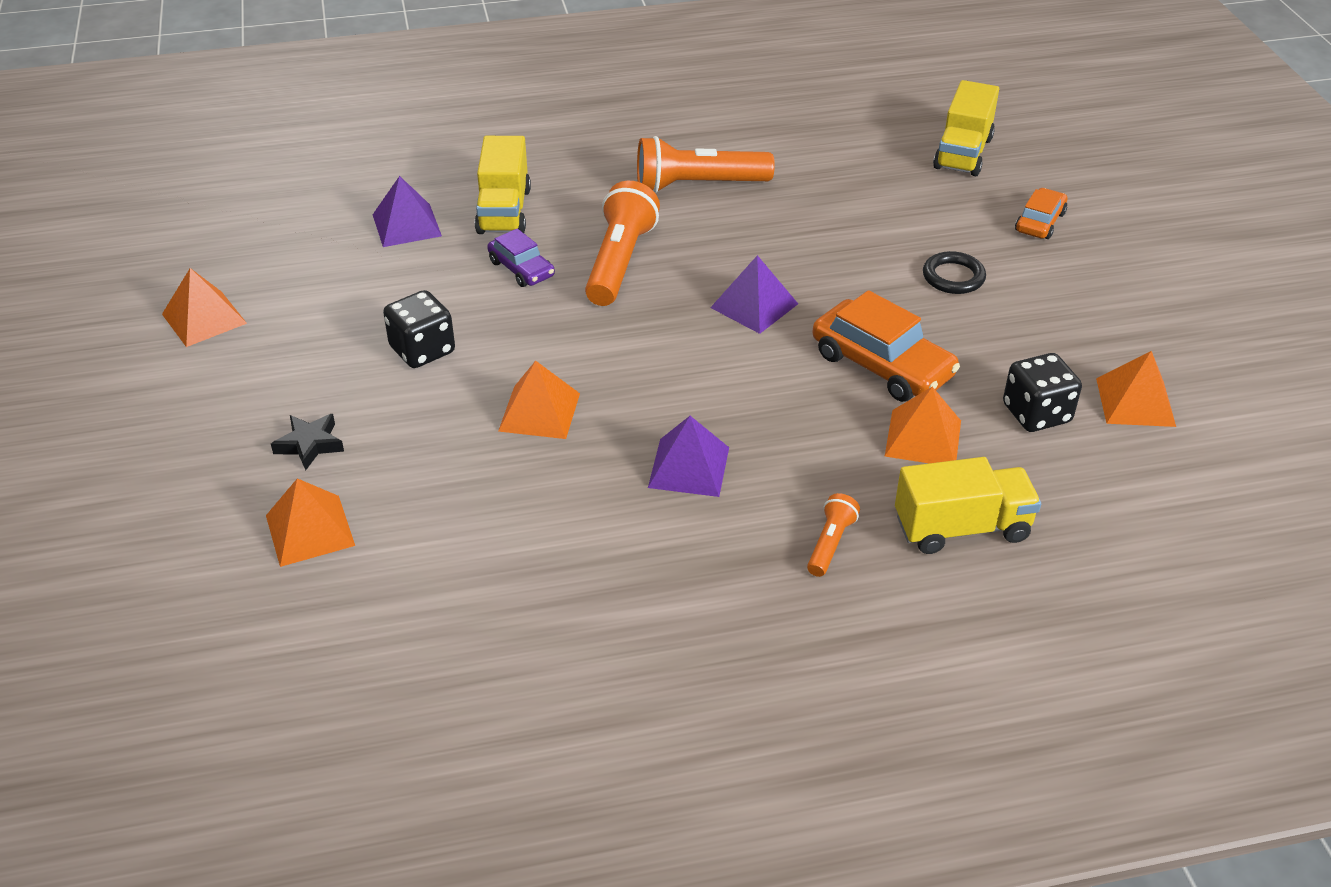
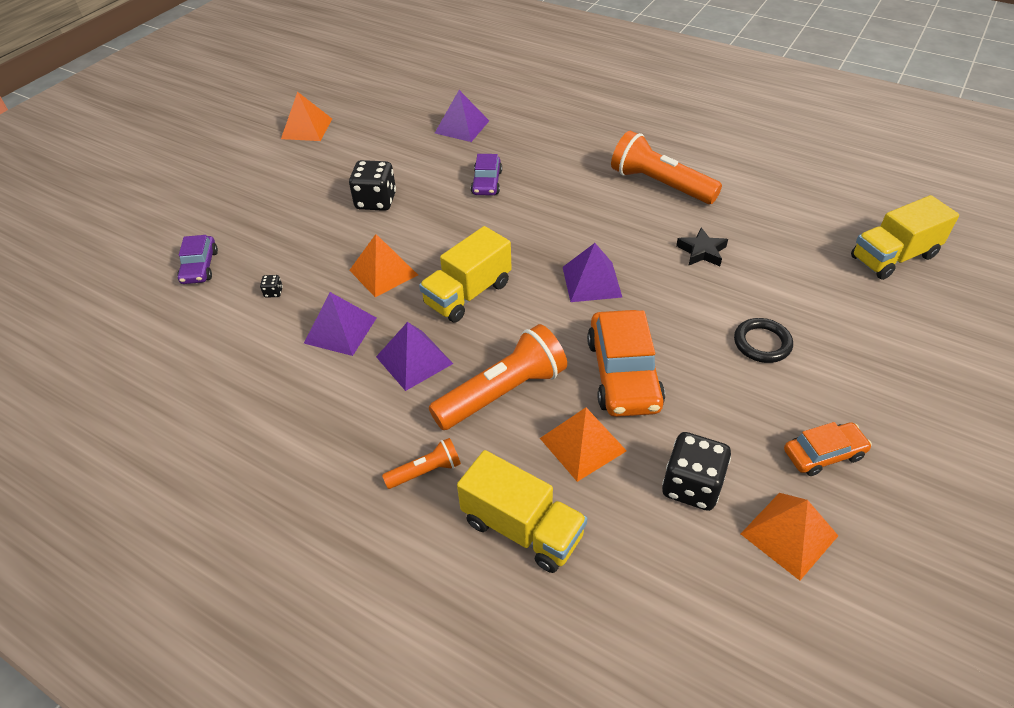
camera: 45 degrees right, 5 degrees up
orange pyramid [266,478,355,567] -> purple car [177,235,218,284]
black star [271,414,344,470] -> black star moved to [676,228,728,266]
yellow truck [475,136,531,234] -> yellow truck moved to [419,226,512,323]
orange flashlight [585,181,660,306] -> orange flashlight moved to [429,324,567,430]
orange car [1015,188,1067,239] -> orange car moved to [784,422,872,476]
none -> black dice [260,275,283,298]
none -> purple pyramid [304,292,376,356]

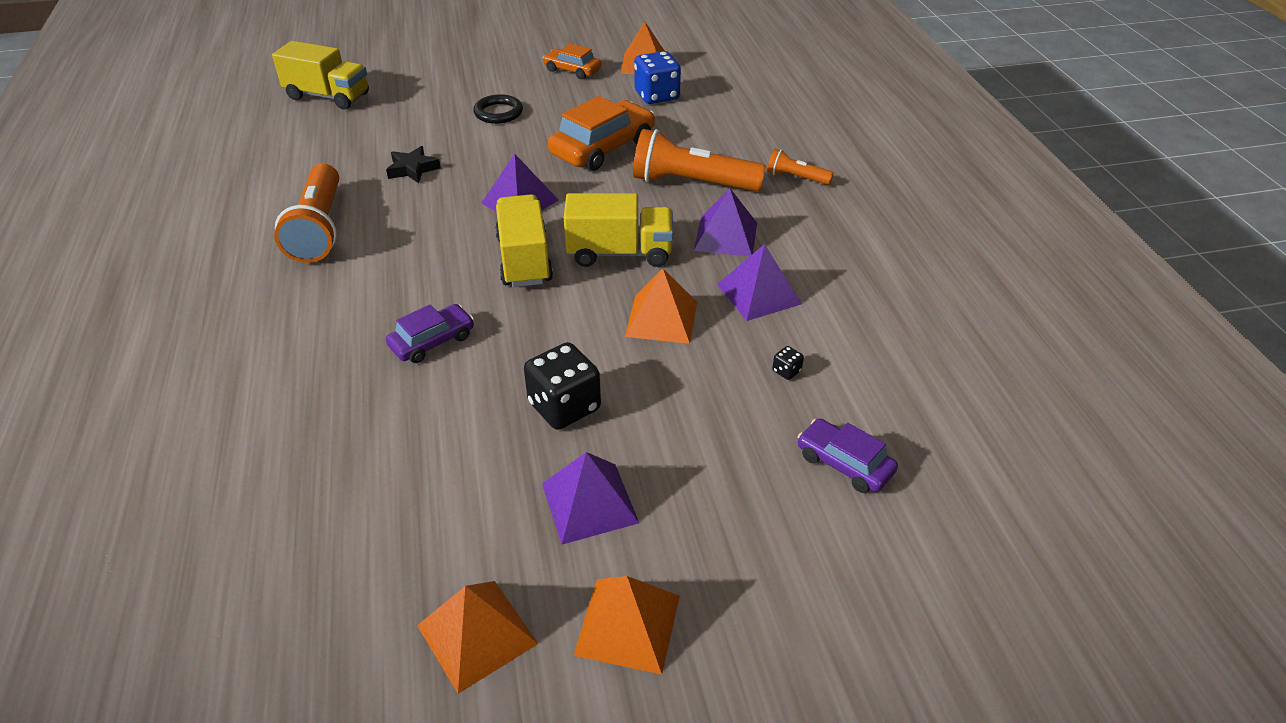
camera: 135 degrees left, 5 degrees down
purple car [177,235,218,284] -> purple car turned 90 degrees counterclockwise [798,418,898,493]
purple pyramid [435,90,489,142] -> purple pyramid moved to [542,452,639,545]
yellow truck [457,450,587,573] -> yellow truck moved to [495,194,553,287]
orange pyramid [540,408,627,482] -> orange pyramid moved to [573,576,680,675]
black dice [662,432,731,511] -> blue dice [634,51,681,104]

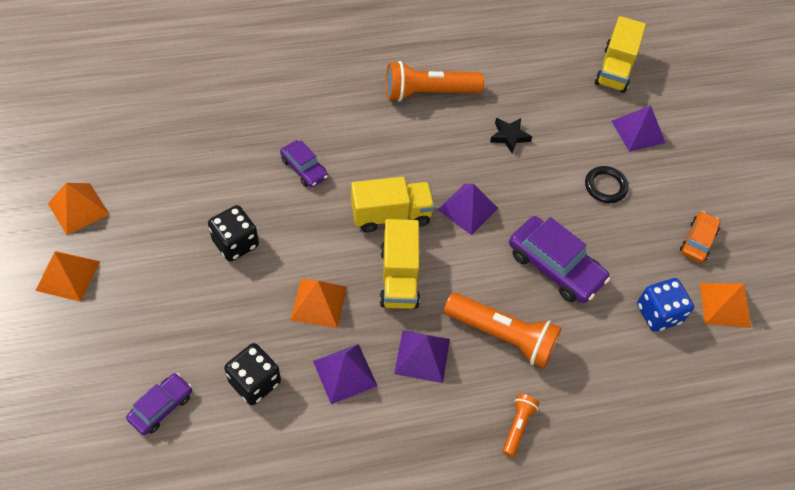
camera: 85 degrees right, 15 degrees up
purple pyramid [542,452,639,545] -> purple pyramid moved to [612,105,665,152]
orange car [548,96,655,171] -> purple car [509,216,610,303]
orange flashlight [633,129,766,191] -> orange flashlight turned 105 degrees clockwise [444,293,562,368]
black dice [772,346,804,380] -> black dice [224,343,281,405], size x2.43

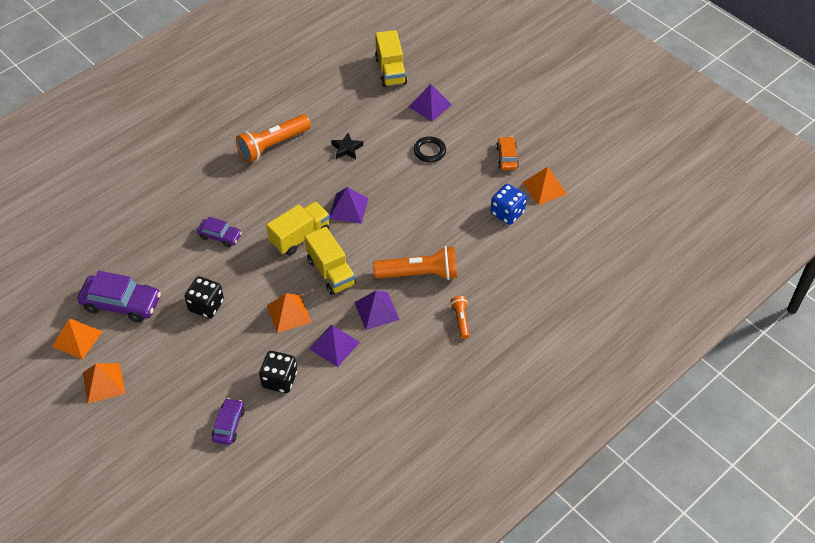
camera: 25 degrees left, 5 degrees down
purple car [509,216,610,303] -> purple car moved to [77,271,161,323]

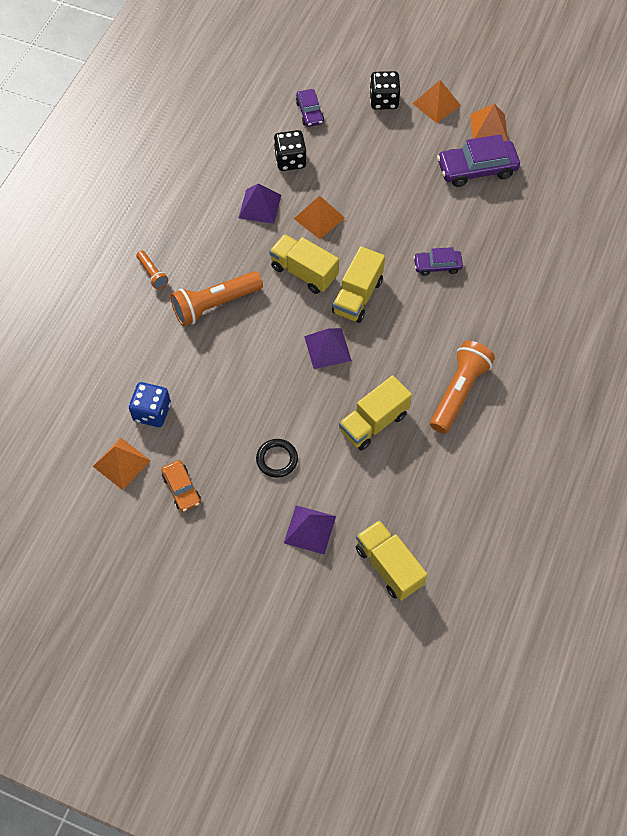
camera: 155 degrees right, 10 degrees up
black dice [184,276,224,318] -> black dice moved to [370,71,400,110]
black star [331,133,363,159] -> yellow truck [339,375,412,450]
purple pyramid [354,291,400,330] -> none

